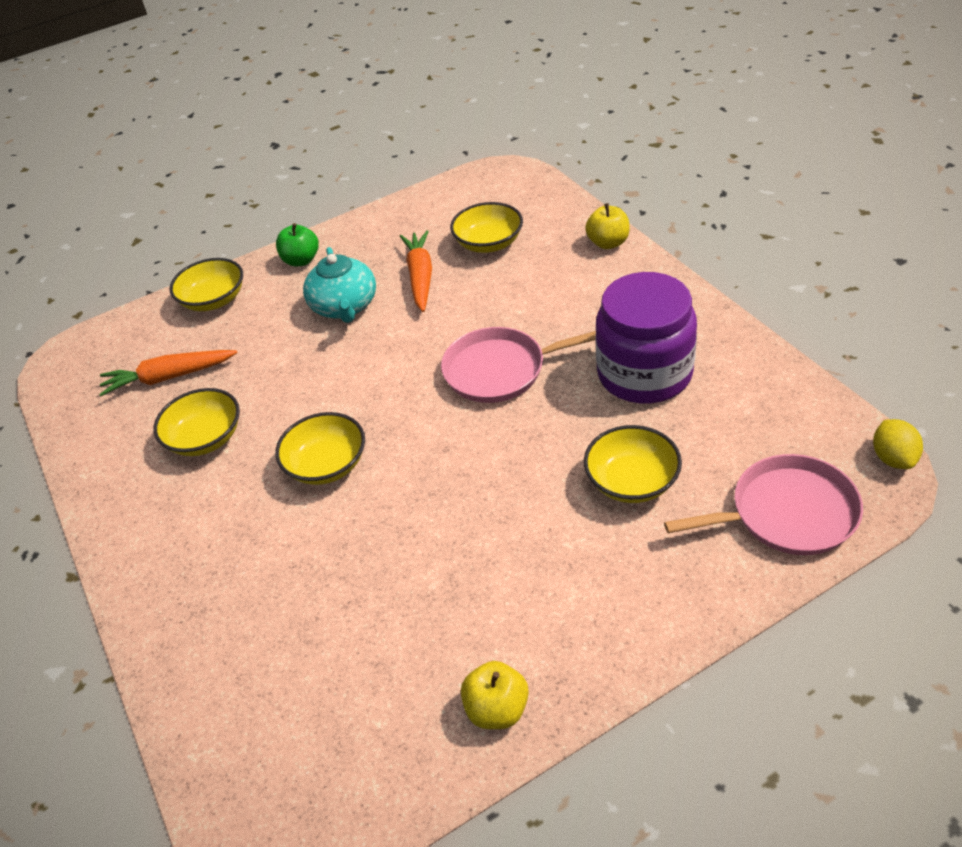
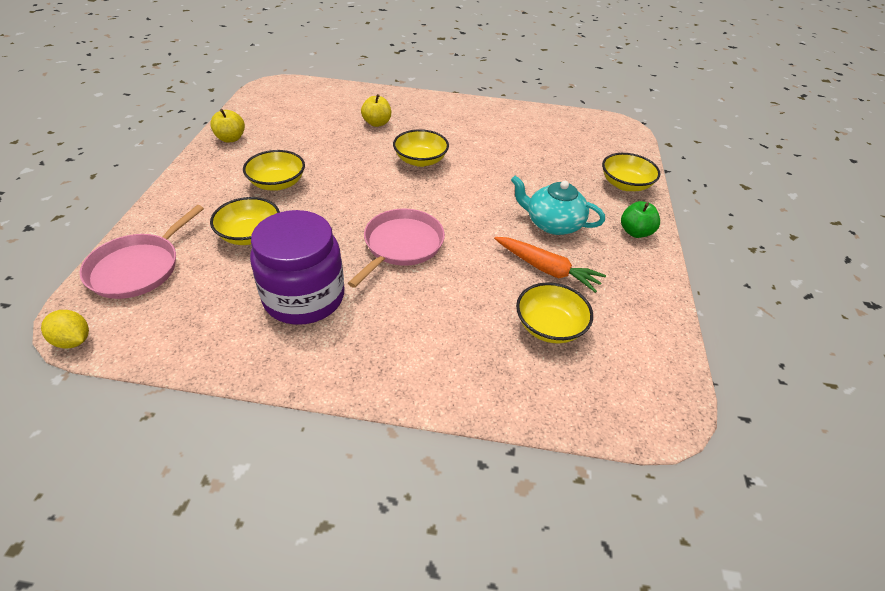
camera: 120 degrees right, 0 degrees up
orange carrot [99,350,238,396] -> none
yellow bowl [153,388,240,456] -> yellow bowl moved to [243,150,305,191]
yellow apple [585,203,630,249] -> yellow apple moved to [361,94,391,127]

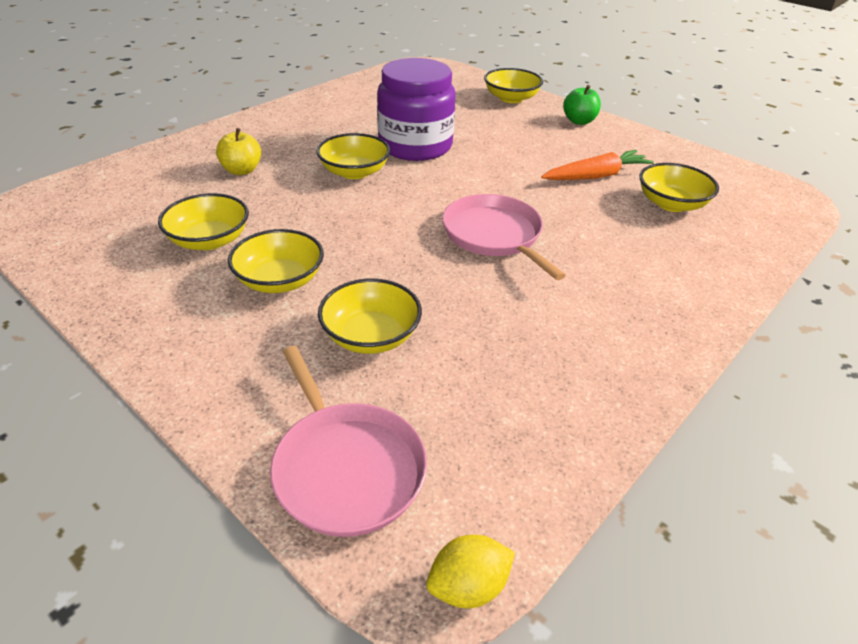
camera: 55 degrees left, 5 degrees down
yellow apple [210,109,245,142] -> none
purple jar [250,210,344,325] -> purple jar moved to [377,58,456,161]
turquoise teapot [511,176,605,235] -> none
none -> yellow bowl [158,193,249,250]

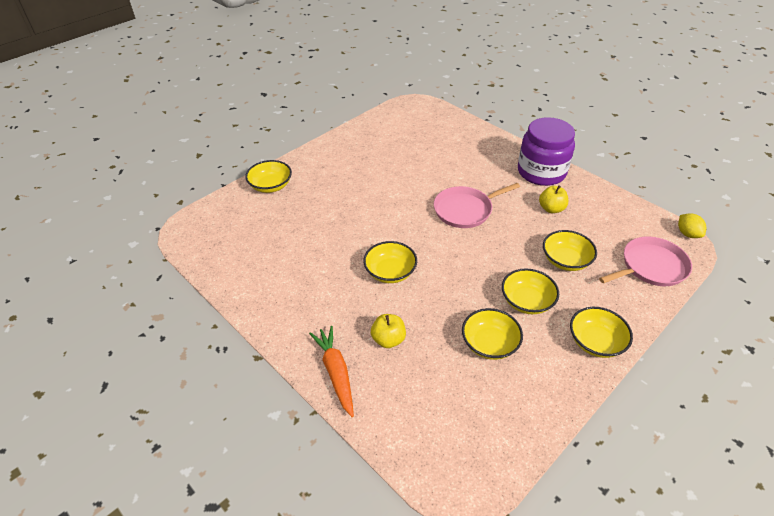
camera: 85 degrees left, 5 degrees up
purple jar [377,58,456,161] -> purple jar moved to [518,117,575,186]
orange carrot [541,150,654,180] -> orange carrot moved to [309,326,354,417]
green apple [563,85,601,125] -> none
yellow bowl [639,163,719,212] -> yellow bowl moved to [570,307,633,358]
none -> yellow apple [539,185,569,213]

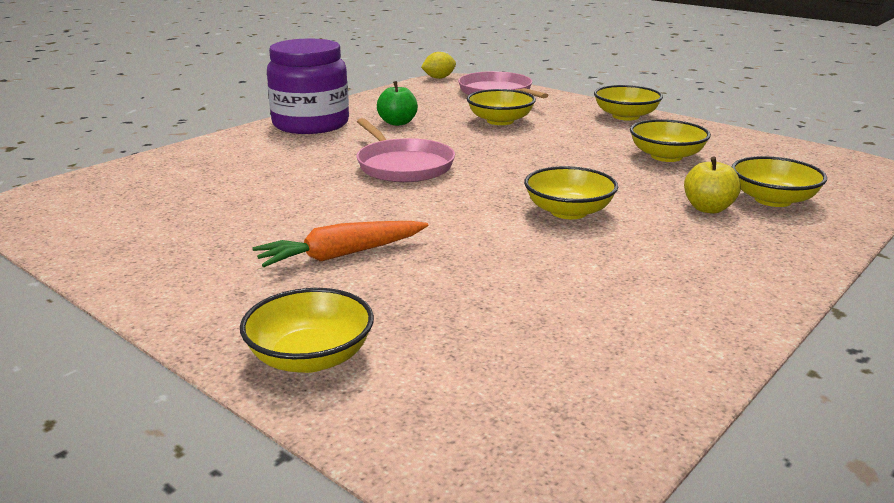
camera: 95 degrees left, 20 degrees down
orange carrot [309,326,354,417] -> orange carrot moved to [252,221,428,267]
yellow bowl [502,268,559,314] -> yellow bowl moved to [732,156,827,207]
yellow apple [539,185,569,213] -> green apple [377,81,418,126]

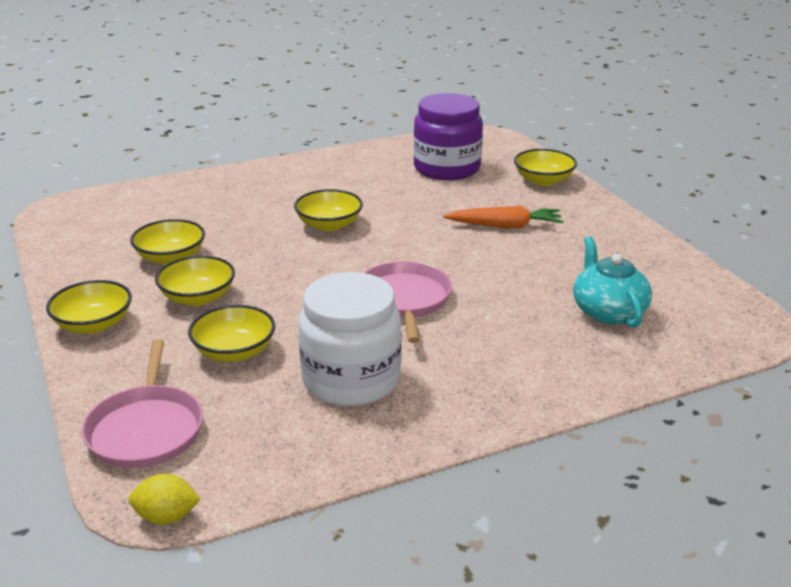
camera: 155 degrees left, 5 degrees up
purple jar [267,38,349,134] -> purple jar moved to [413,93,483,180]
green apple [377,81,418,126] -> white jar [298,272,401,406]
yellow apple [684,157,741,214] -> none
yellow bowl [732,156,827,207] -> yellow bowl moved to [155,255,235,306]
none -> turquoise teapot [573,236,652,328]

